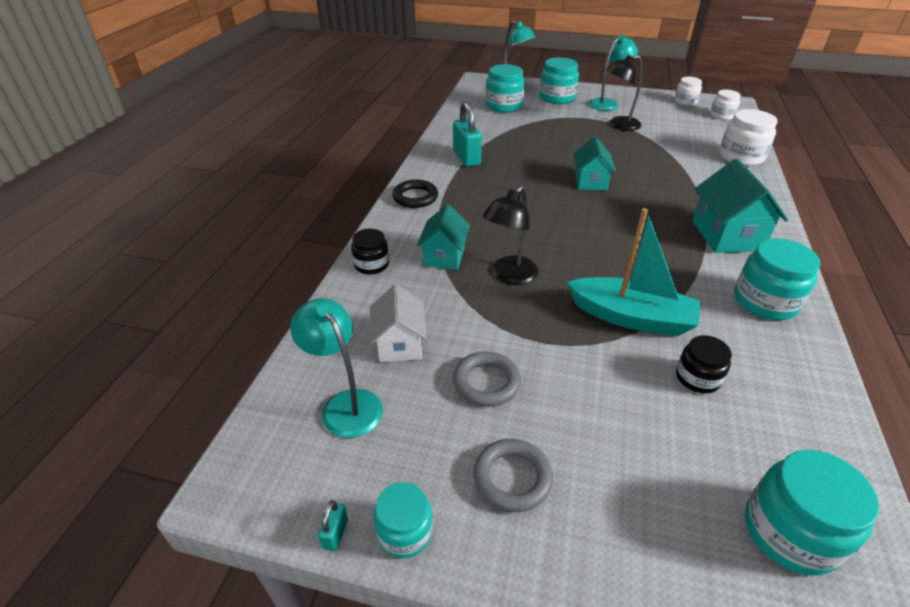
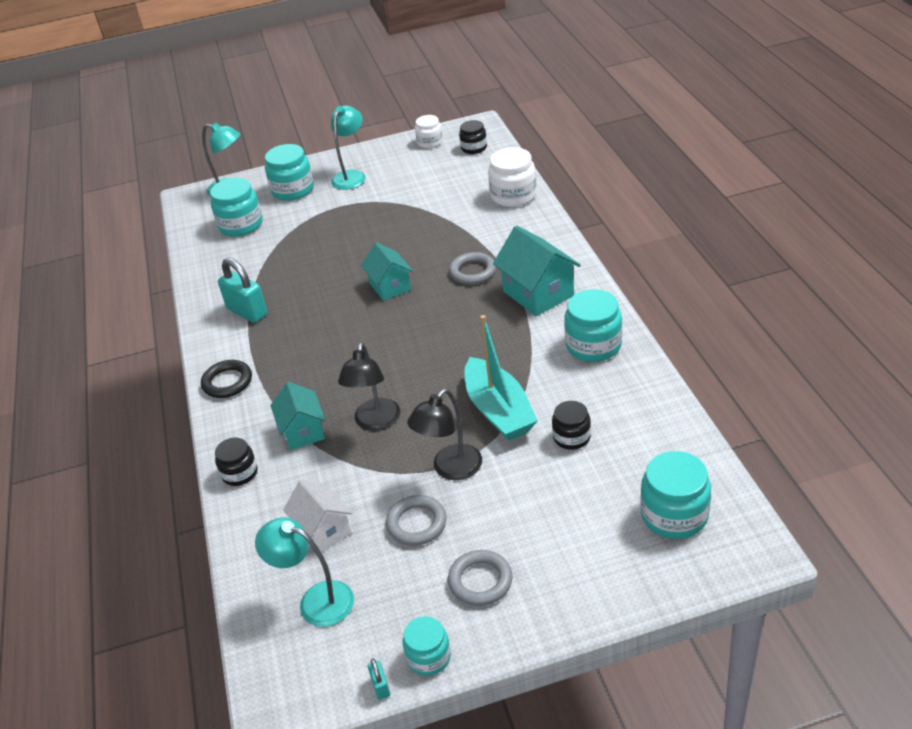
camera: 25 degrees left, 0 degrees up
turquoise boat [567,208,701,336] -> turquoise boat turned 75 degrees clockwise [464,315,538,441]
black lamp [606,55,642,131] -> black lamp moved to [407,389,482,480]
white jar [710,90,741,120] -> black jar [459,120,487,154]
none -> grey ring [449,252,496,285]

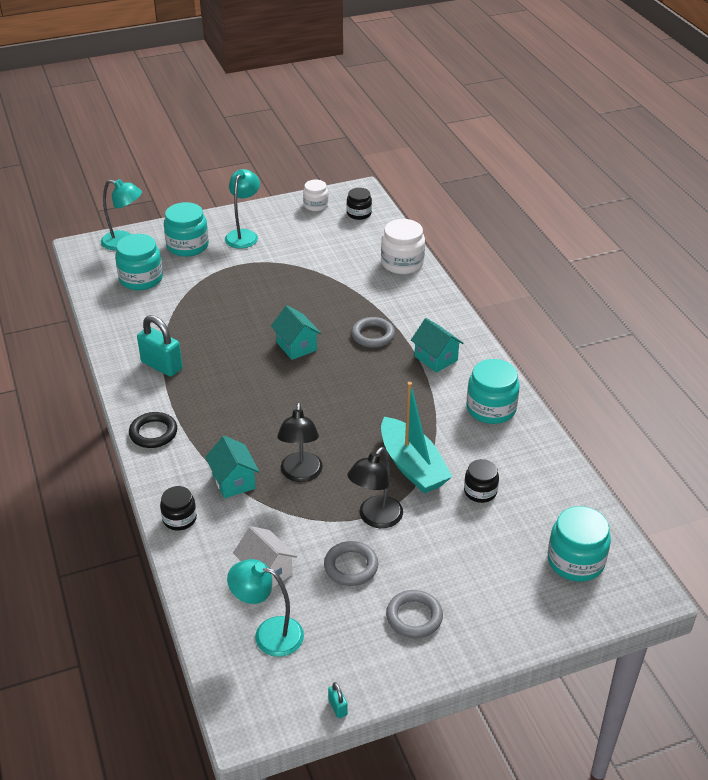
camera: 10 degrees left, 0 degrees up
turquoise jar [403,616,451,676] -> none
turquoise house [493,226,581,316] -> turquoise house [411,318,464,373], size x0.66

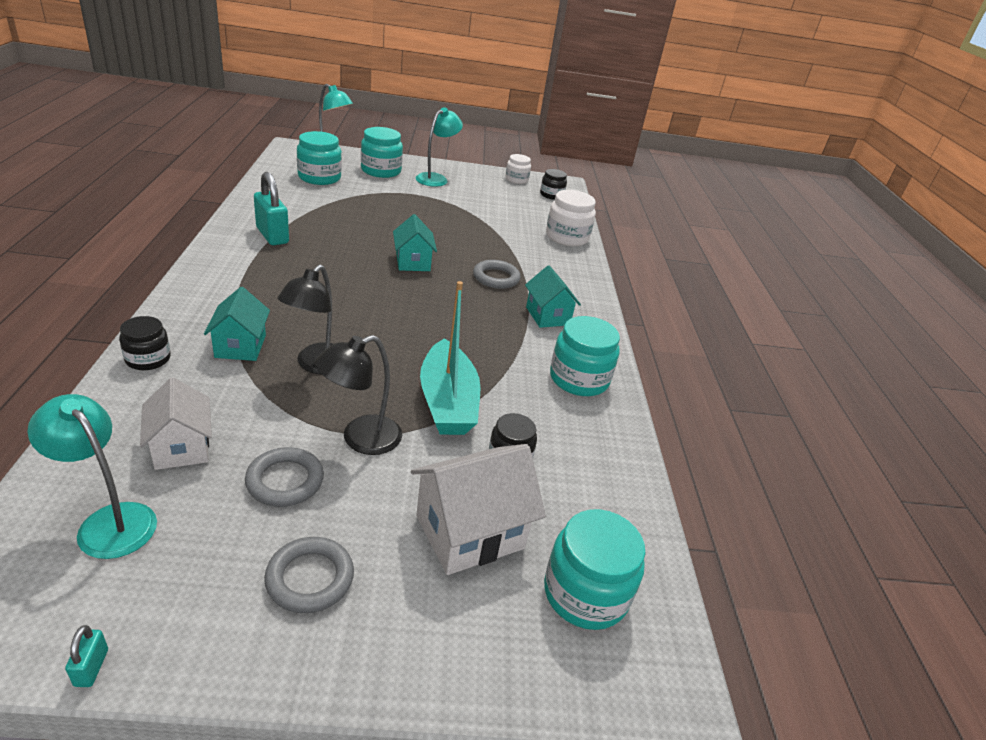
camera: 15 degrees right, 5 degrees down
black ring [129,412,177,448] -> none
none -> white house [411,444,546,575]

